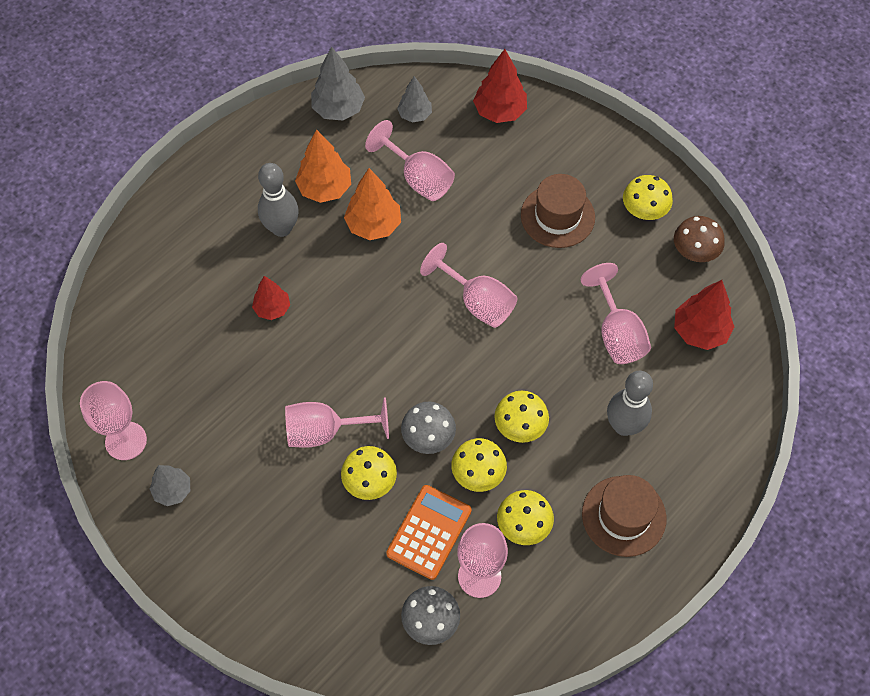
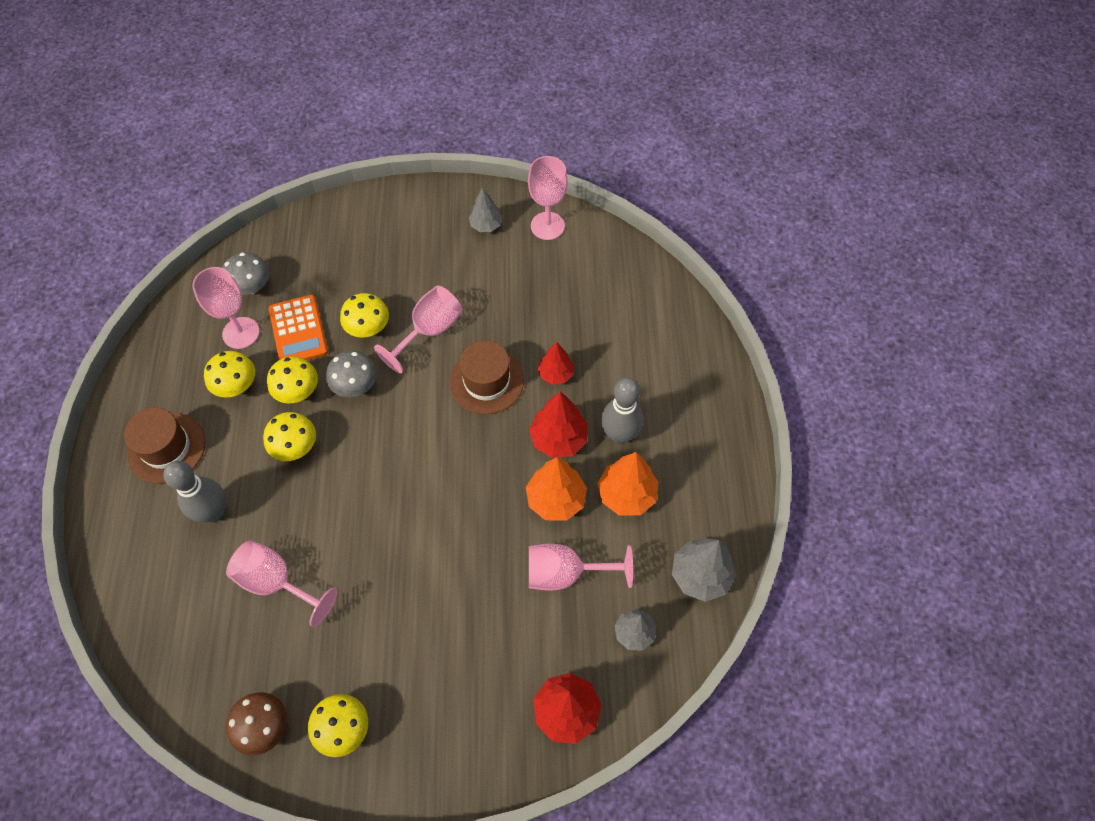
camera: 135 degrees right, 0 degrees up
pink goblet [420,243,517,328] -> none
brown hat [521,174,595,248] -> brown hat moved to [449,340,524,414]
red tree [674,280,734,350] -> red tree moved to [529,392,588,458]

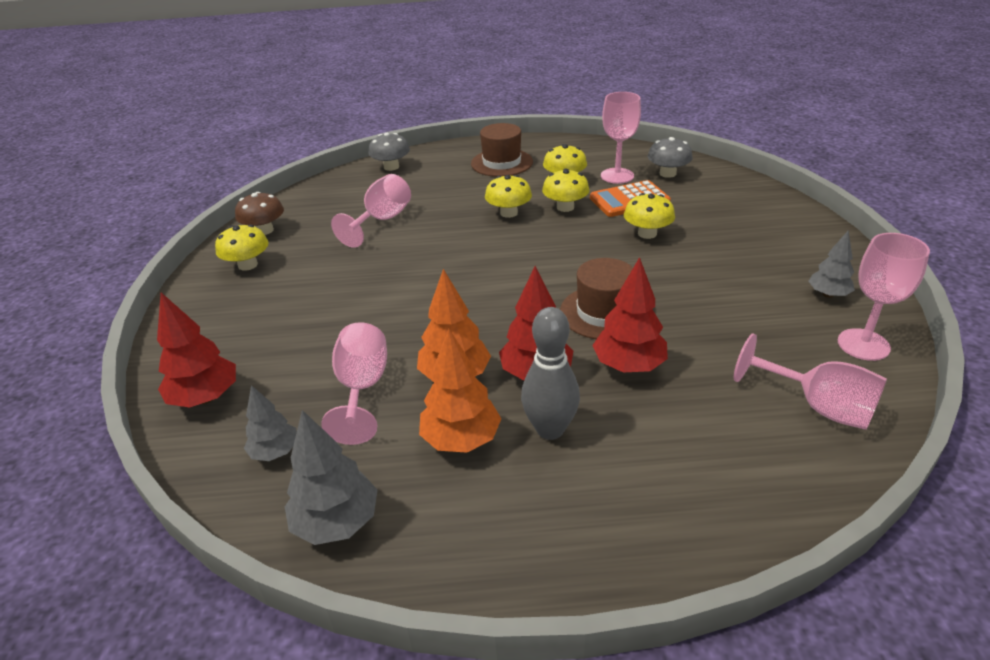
camera: 90 degrees right, 25 degrees down
grey bowling pin [163,461,226,522] -> none
grey mushroom [326,351,377,397] -> grey mushroom moved to [368,132,410,171]
pink goblet [374,286,462,373] -> pink goblet moved to [734,333,887,430]
red tree [538,342,574,385] -> red tree [592,257,668,372], size x1.55

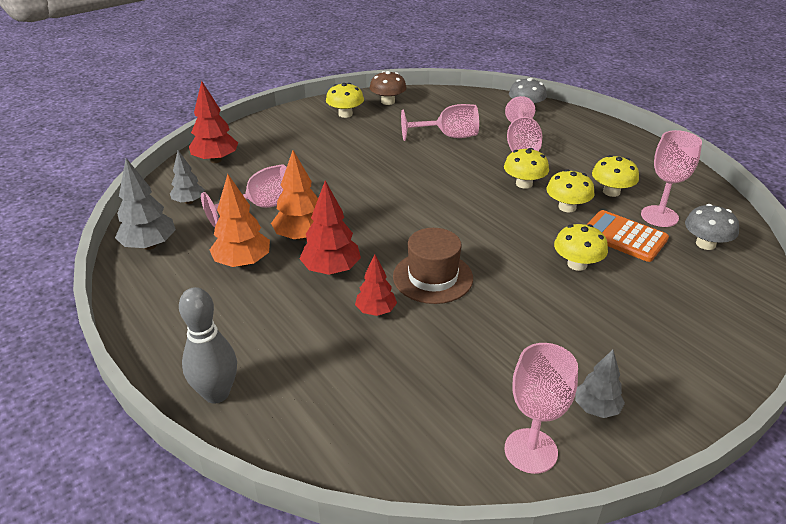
camera: 55 degrees right, 0 degrees up
brown hat [471,123,533,177] -> none
grey bowling pin [521,307,580,440] -> grey bowling pin moved to [179,287,237,404]
red tree [592,257,668,372] -> red tree [355,255,397,316], size x0.64
pink goblet [734,333,887,430] -> pink goblet moved to [505,96,542,152]

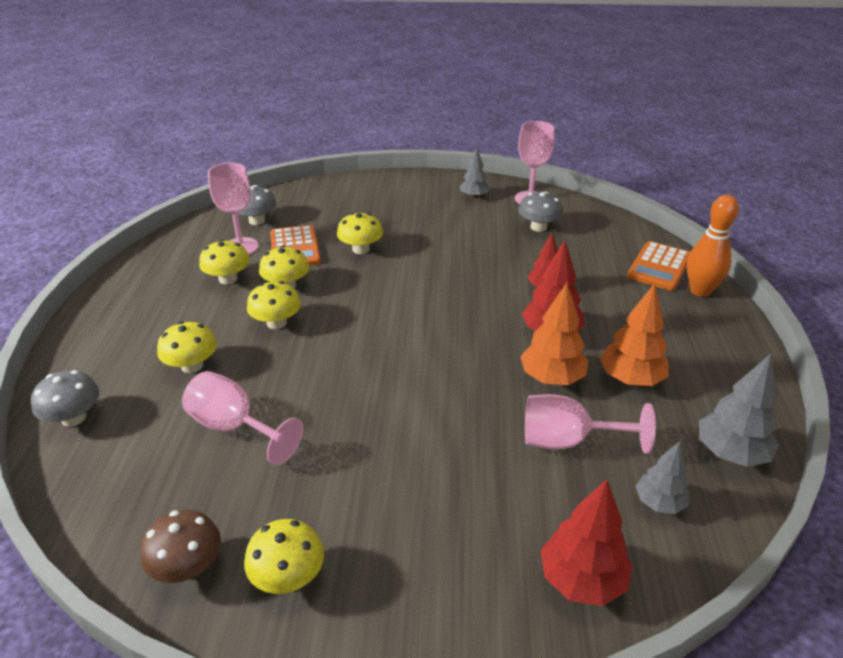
camera: 140 degrees left, 0 degrees up
grey bowling pin [179,287,237,404] -> orange bowling pin [687,195,739,297]
brown hat [393,228,473,304] -> none
pink goblet [505,96,542,152] -> yellow mushroom [157,321,217,373]
none -> grey mushroom [518,192,563,232]
none -> orange calculator [627,241,690,291]

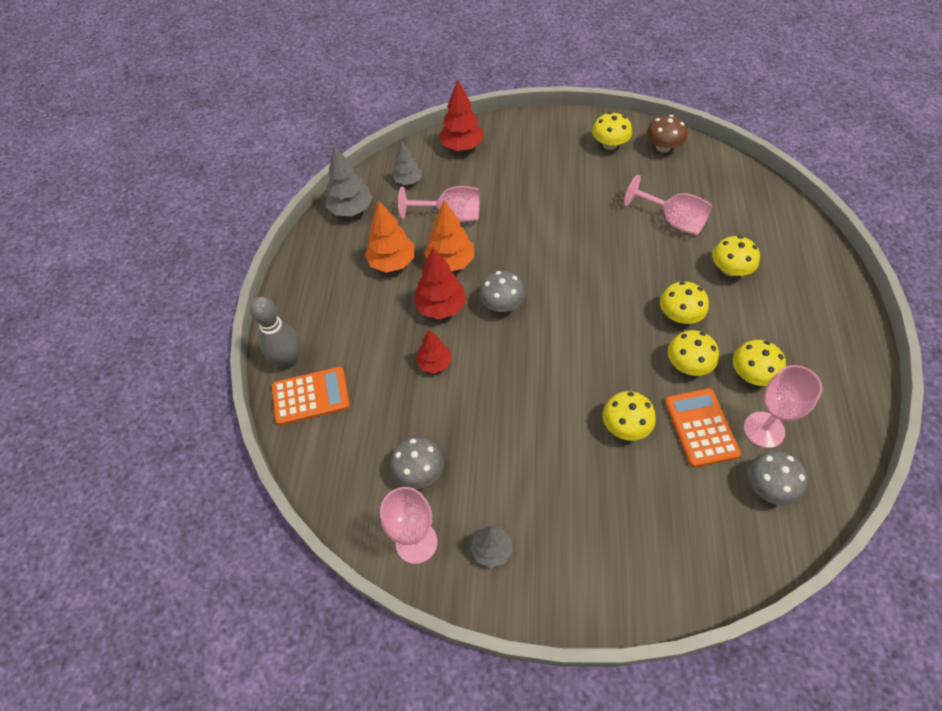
camera: 175 degrees left, 20 degrees up
grey mushroom [31,370,99,427] -> grey mushroom moved to [479,271,526,312]
orange calculator [627,241,690,291] -> orange calculator turned 45 degrees clockwise [272,367,350,425]
orange bowling pin [687,195,739,297] -> grey bowling pin [250,297,301,368]

